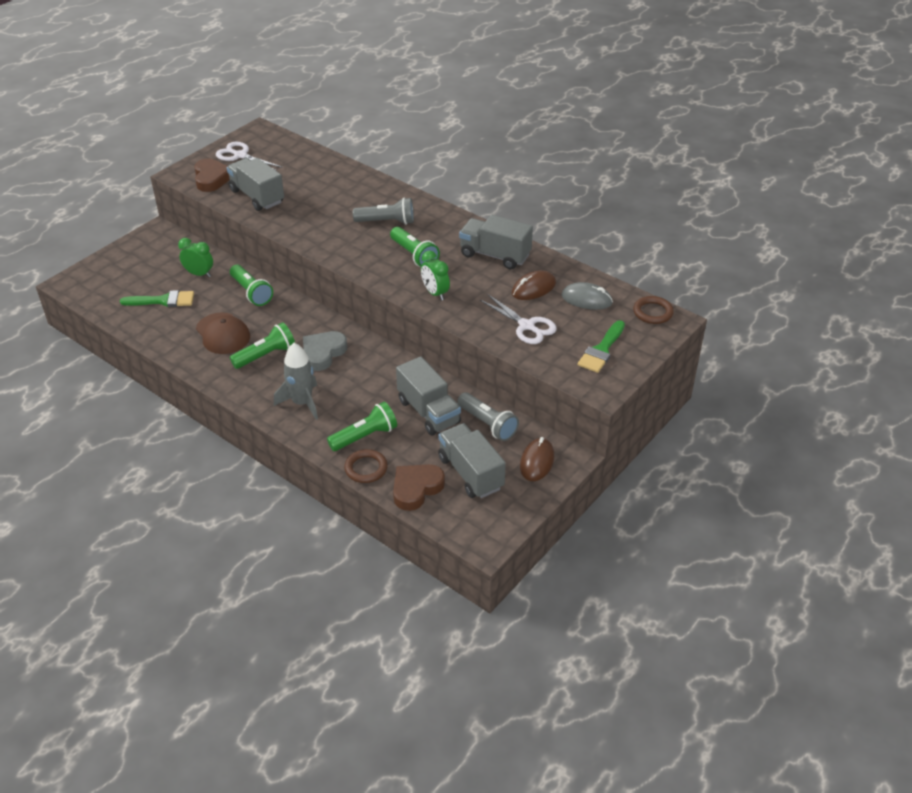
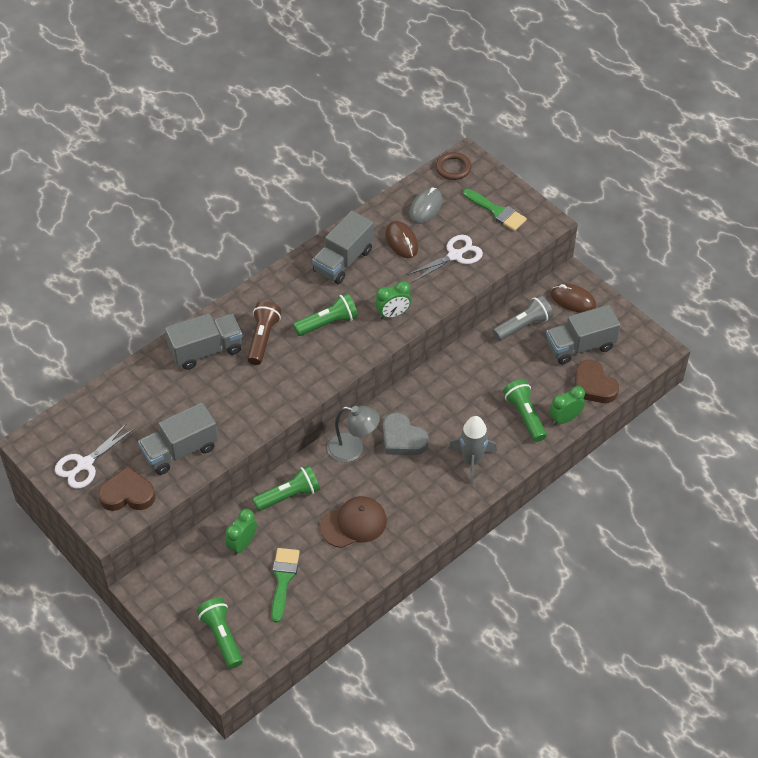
camera: 80 degrees left, 10 degrees up
green flashlight [230,322,295,369] -> green flashlight moved to [197,598,243,669]
brown ring [344,449,388,483] -> green clock [549,386,585,425]
grey flashlight [353,197,414,225] -> brown flashlight [247,301,281,365]
grey truck [396,356,461,435] -> grey truck moved to [165,313,242,370]
none -> grey lamp [327,406,380,462]

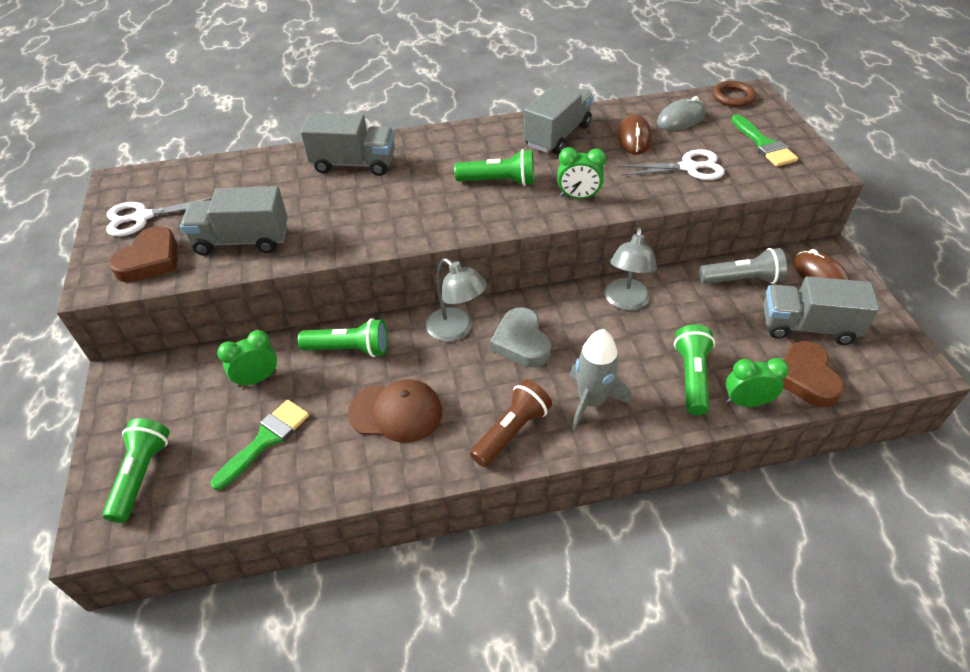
camera: 30 degrees right, 5 degrees down
brown heart [98,466,155,511] -> brown heart turned 90 degrees clockwise [109,226,178,282]
brown flashlight [247,301,281,365] -> brown flashlight moved to [470,379,552,467]
grey truck [312,211,374,284] -> grey truck turned 150 degrees clockwise [524,85,593,154]
none -> grey lamp [605,228,657,310]

